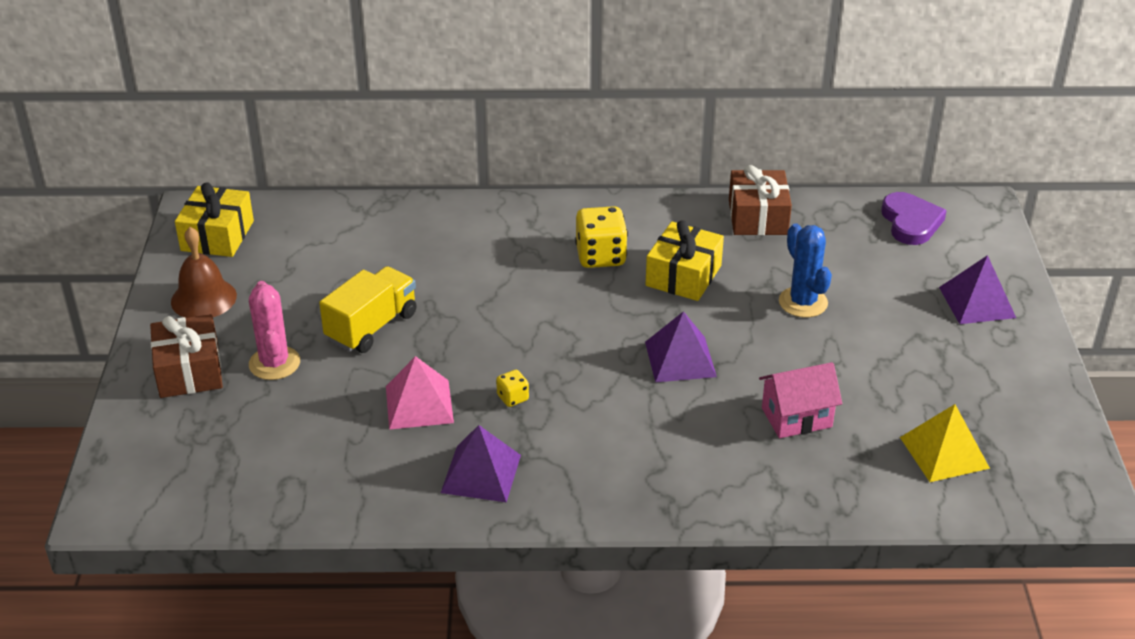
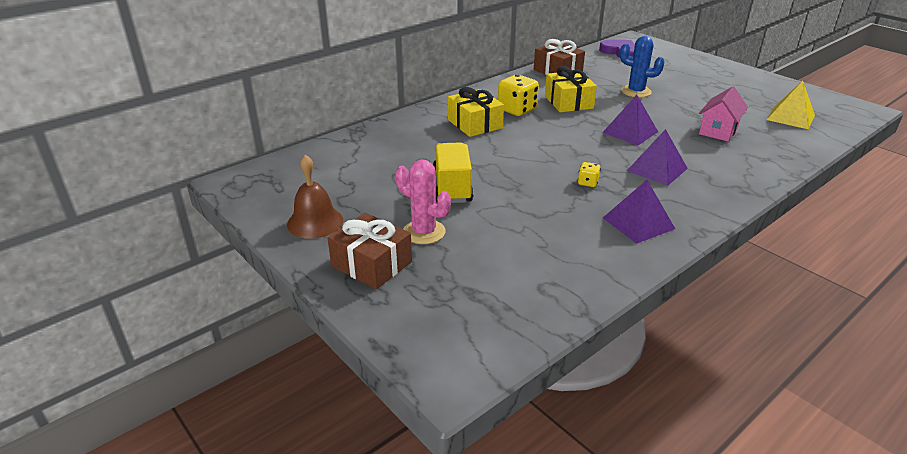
camera: 40 degrees left, 5 degrees down
yellow gift [175,182,254,257] -> yellow gift moved to [448,87,504,137]
pink pyramid [386,356,454,430] -> none
purple pyramid [939,255,1016,324] -> purple pyramid moved to [627,129,688,186]

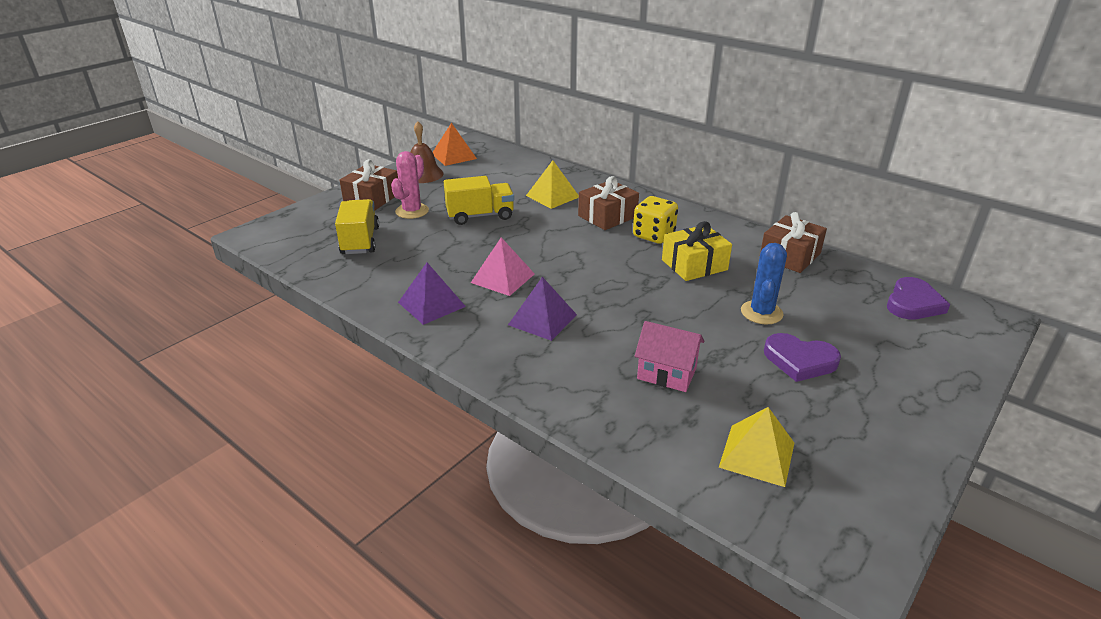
camera: 80 degrees right, 0 degrees up
yellow gift [448,87,504,137] -> brown gift [578,176,639,230]
yellow dice [578,162,601,187] -> pink pyramid [471,237,535,296]
purple pyramid [602,95,658,145] -> none
none -> yellow truck [335,199,379,254]
none -> orange pyramid [433,123,477,166]
none -> yellow pyramid [526,160,579,209]
none -> purple heart [764,333,841,382]

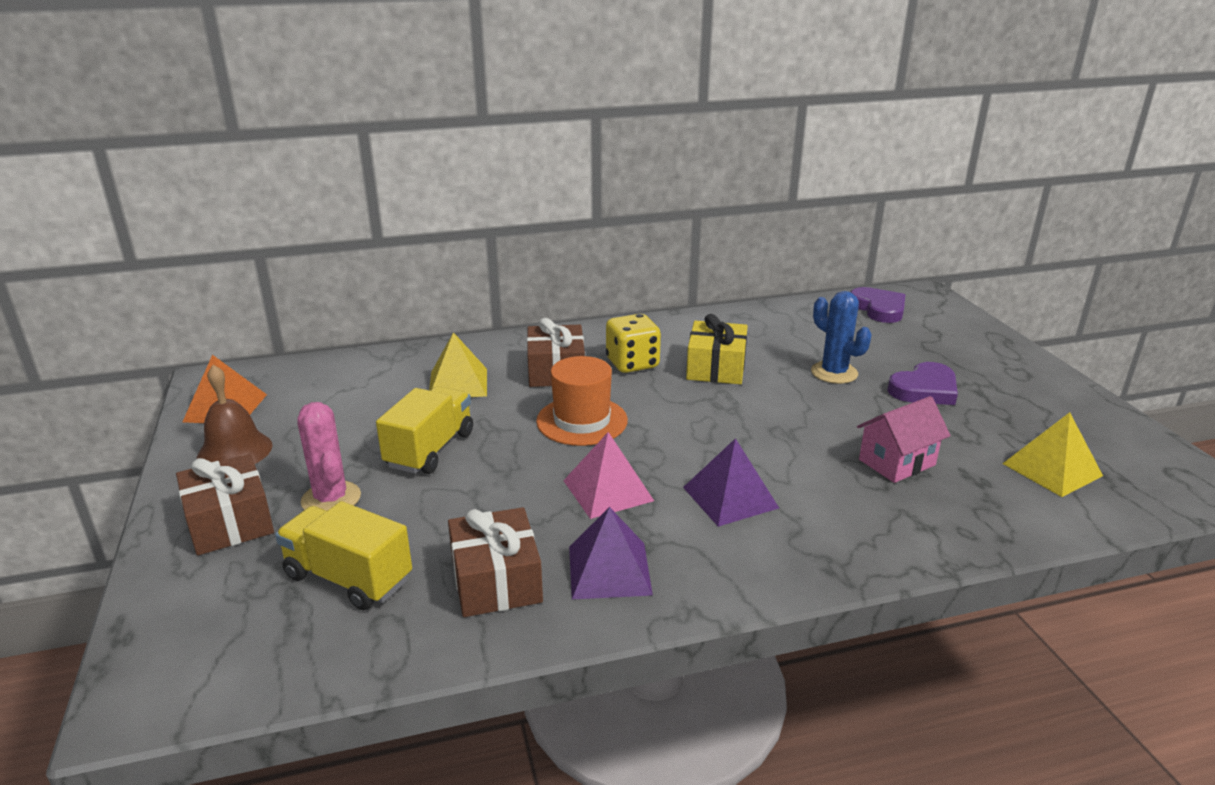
camera: 55 degrees left, 5 degrees down
brown gift [760,212,827,273] -> brown gift moved to [448,507,543,617]
none -> orange hat [536,356,628,446]

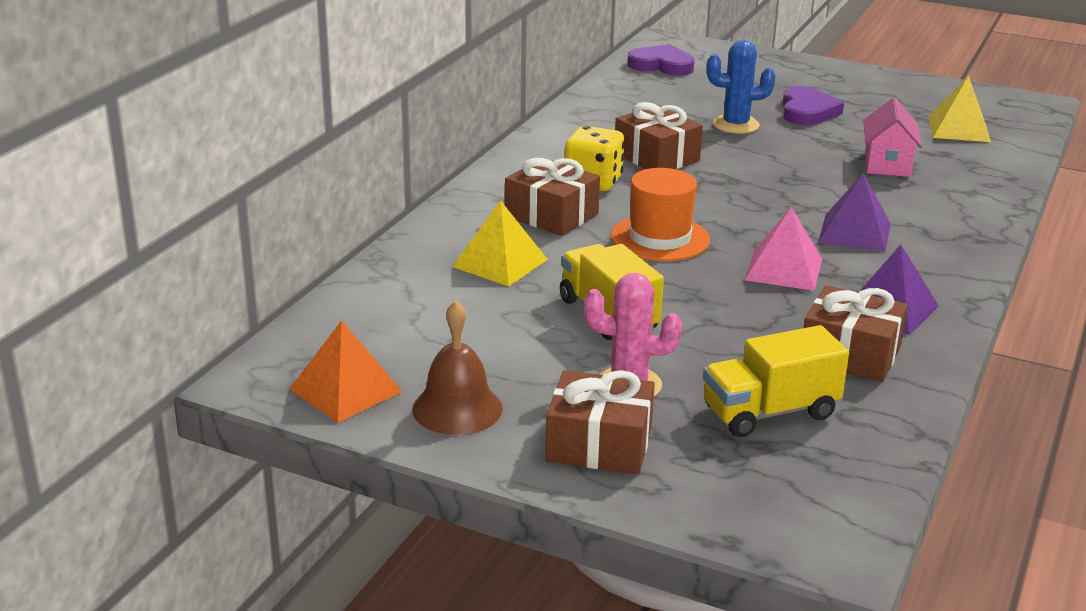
camera: 50 degrees left, 0 degrees up
yellow gift [686,314,748,384] -> brown gift [615,102,703,169]

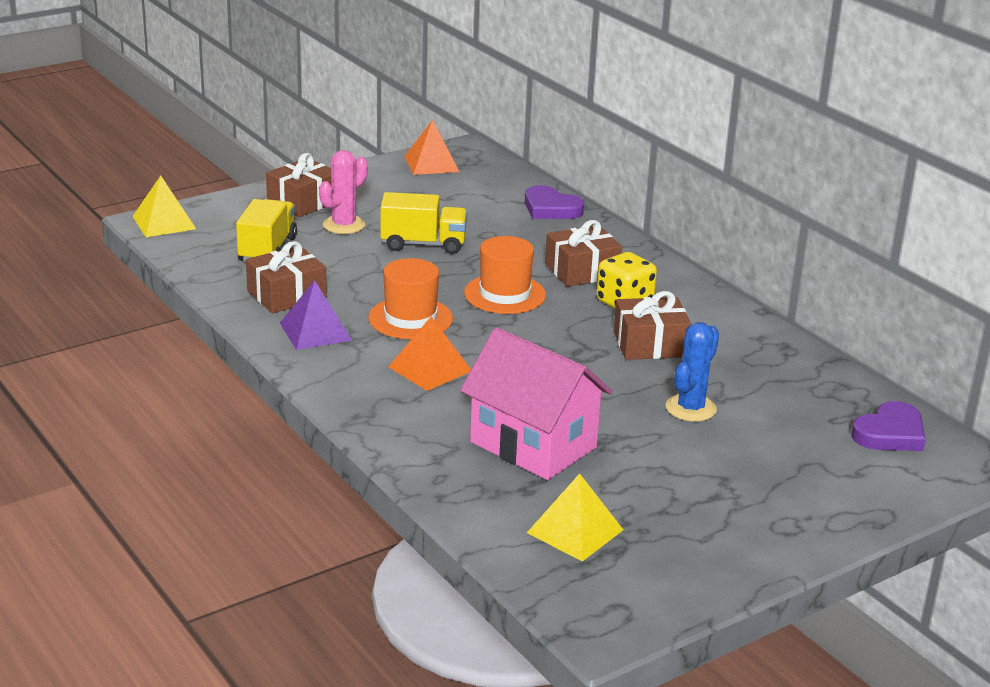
camera: 120 degrees right, 0 degrees up
brown bell [412,301,503,435] -> none
yellow pyramid [452,200,548,287] -> yellow pyramid moved to [132,176,196,237]
pink pyramid [744,207,822,291] -> orange hat [368,258,453,339]
purple heart [782,86,844,125] -> purple heart moved to [525,185,584,219]
purple pyramid [818,172,891,252] -> orange pyramid [388,317,471,391]
pink house [863,98,922,177] -> pink house [460,327,613,480], size x1.74

